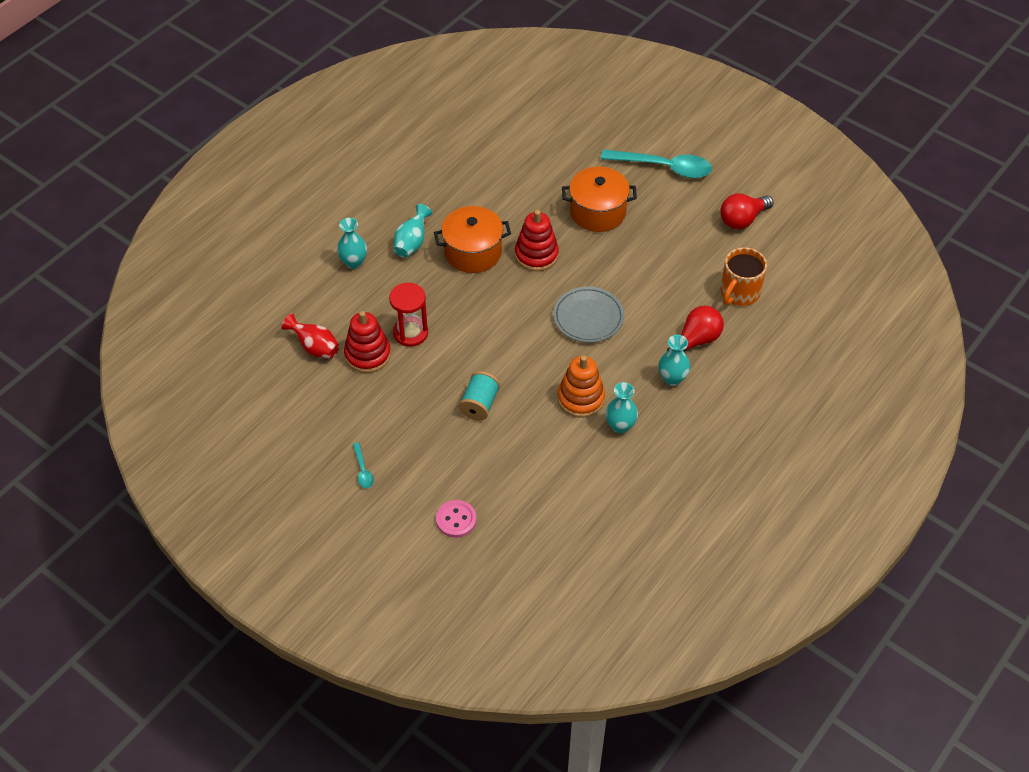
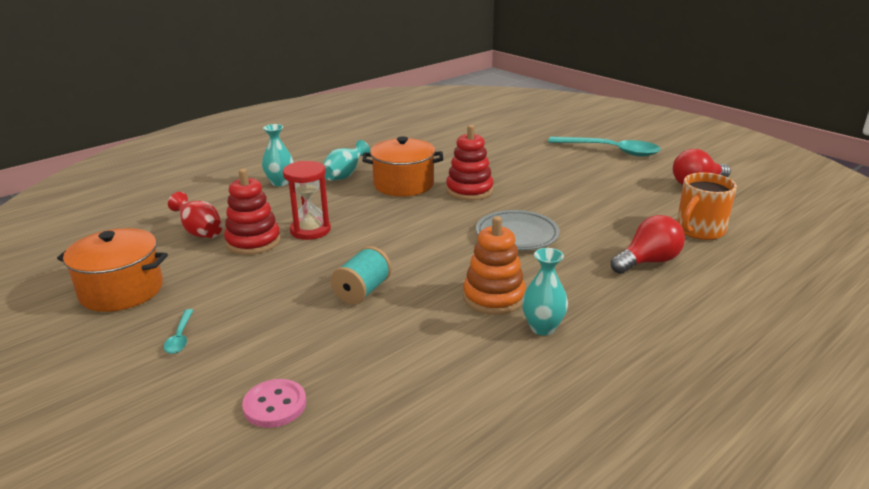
camera: 10 degrees right, 25 degrees down
orange pot [562,166,637,232] -> orange pot moved to [57,228,168,312]
turquoise vase [659,335,690,386] -> none

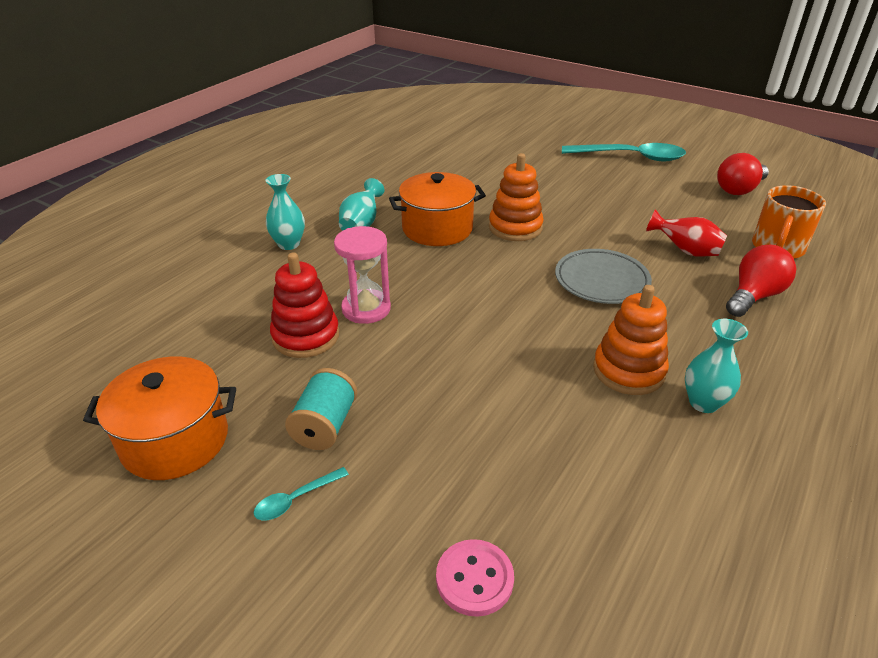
camera: 15 degrees left, 10 degrees up
turquoise spoon [163,309,194,354] -> turquoise spoon turned 75 degrees clockwise [254,467,349,520]
red vase [168,192,222,238] -> red vase moved to [646,209,727,257]
red hourglass [283,161,331,240] -> pink hourglass [334,226,391,324]
turquoise spool [331,246,392,305] -> turquoise spool moved to [285,368,357,450]
red stacking toy [446,125,493,200] -> orange stacking toy [489,153,544,241]

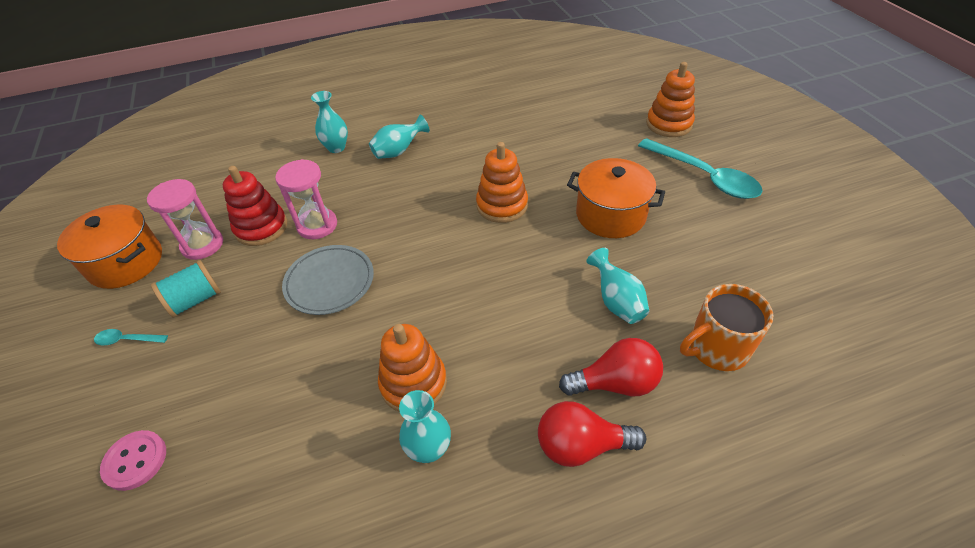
camera: 40 degrees right, 10 degrees up
orange pot [389,172,486,246] -> orange pot moved to [567,158,665,238]
grey plate [555,249,652,304] -> grey plate moved to [282,245,374,315]
red vase [646,209,727,257] -> turquoise vase [587,248,649,324]
red light bulb [717,153,769,195] -> red light bulb moved to [538,401,646,467]
none -> pink hourglass [147,179,223,260]
none -> orange stacking toy [646,62,695,137]

